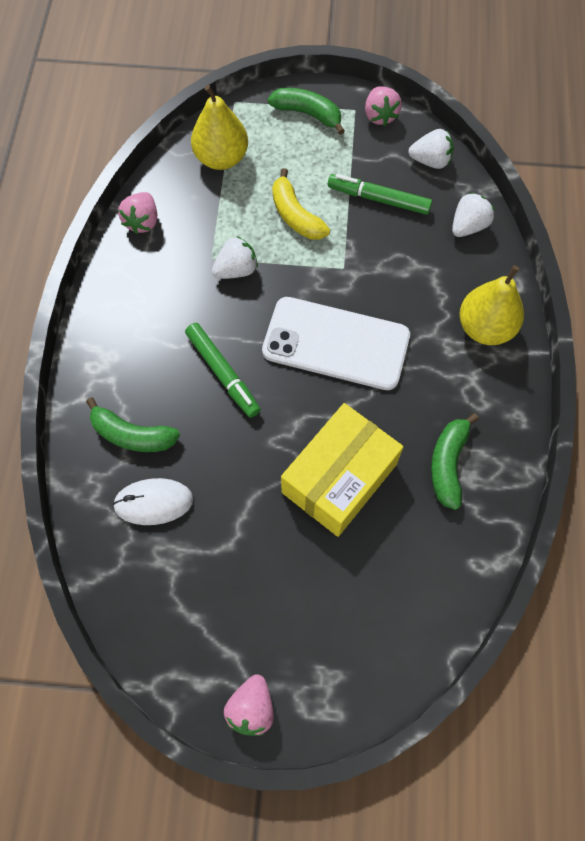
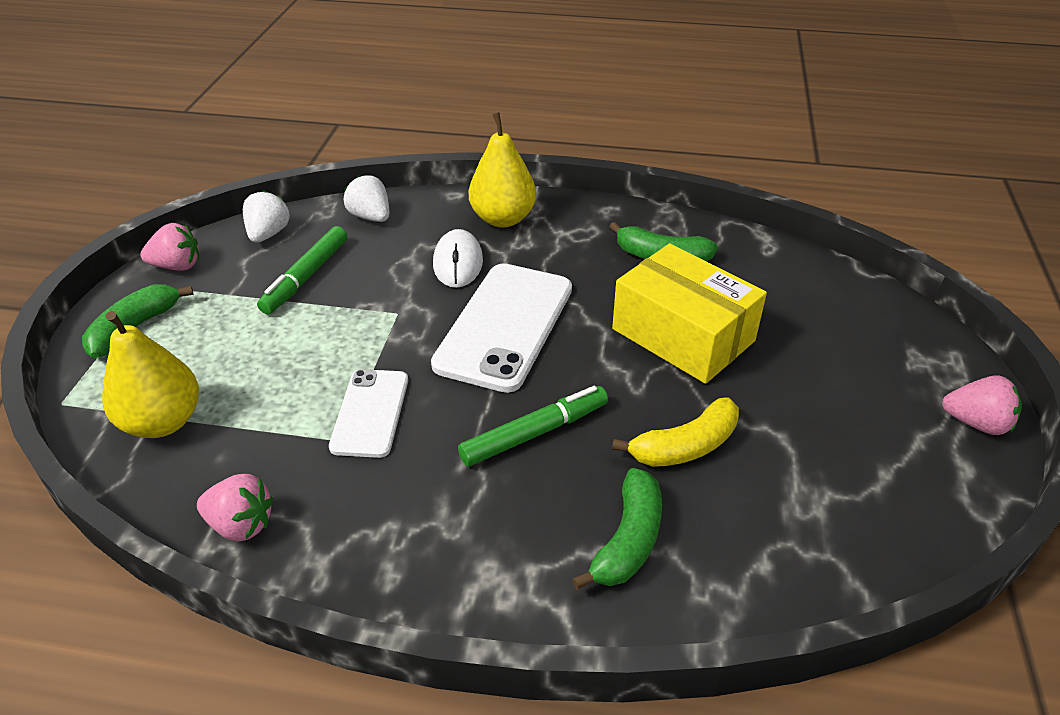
camera: 85 degrees left, 25 degrees down
white mouse [113,478,193,525] -> white mouse moved to [433,229,483,288]
white strawberry [212,236,258,279] -> white phone [329,369,408,458]
yellow banana [272,168,330,240] -> yellow banana moved to [612,397,739,467]

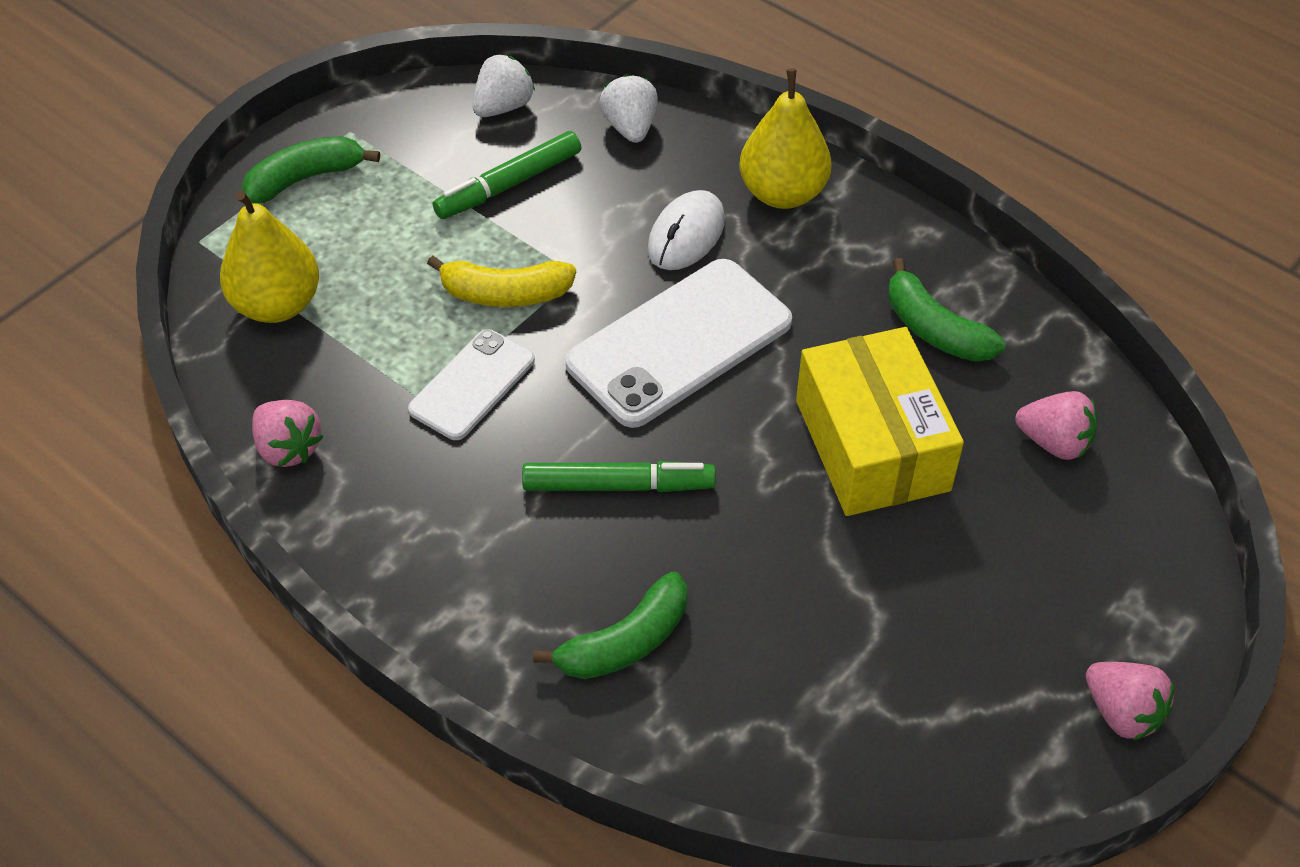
camera: 30 degrees right, 10 degrees up
pink strawberry [140,223,199,271] -> pink strawberry moved to [1015,391,1097,460]
yellow banana [612,397,739,467] -> yellow banana moved to [427,256,576,307]

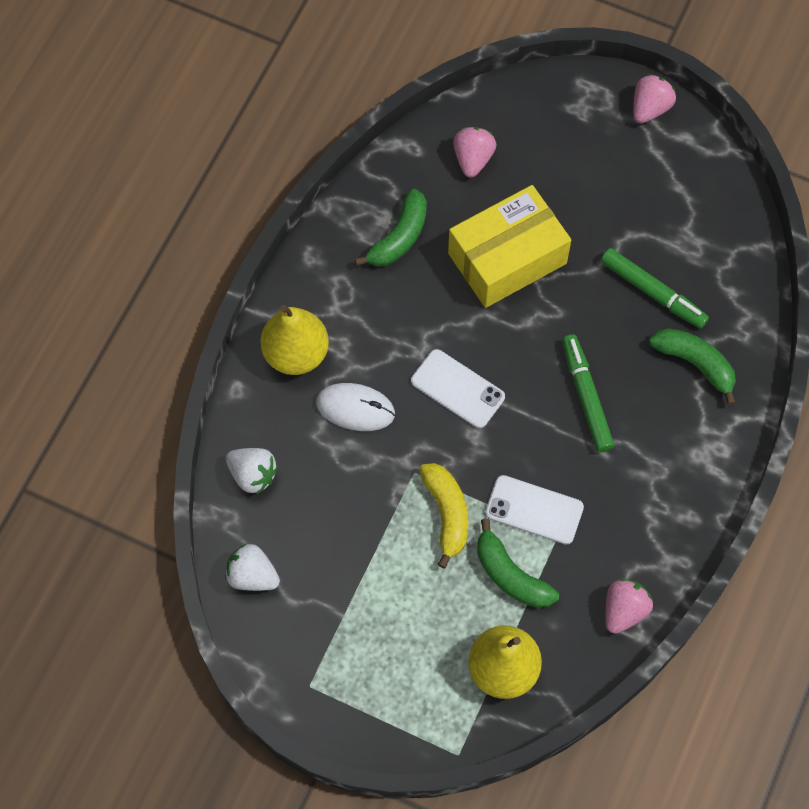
camera: 105 degrees left, 15 degrees up
green banana [242,136,380,203] -> green banana moved to [477,518,559,608]
green marker [433,131,581,219] -> green marker moved to [601,248,709,329]
white phone [565,259,792,428] -> white phone [411,349,505,428], size x0.59
white strawberry [599,74,658,143] -> white strawberry turned 120 degrees counterclockwise [226,448,278,494]

